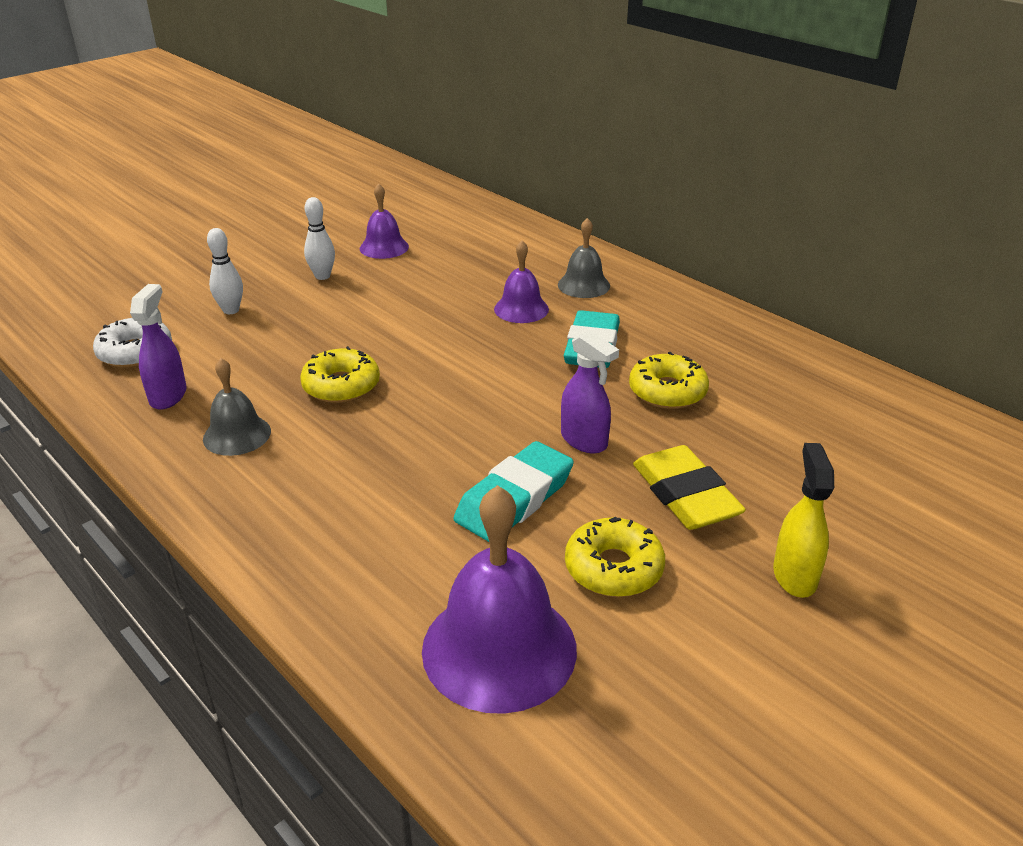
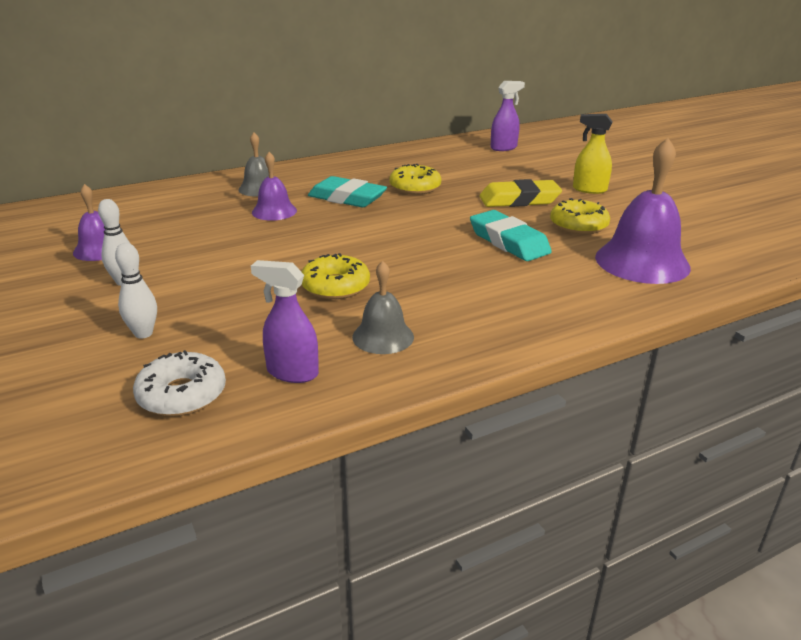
camera: 75 degrees left, 5 degrees down
purple spray bottle [561,330,619,453] -> purple spray bottle moved to [490,81,525,151]

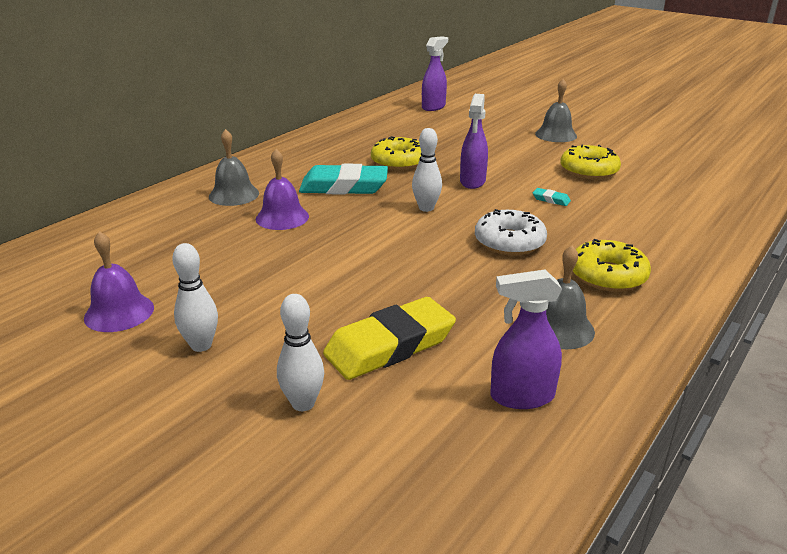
camera: 25 degrees left, 0 degrees up
white donut [133,350,226,416] -> white donut moved to [475,209,547,255]
yellow donut [302,253,370,299] -> yellow donut moved to [573,239,651,292]
turquoise eraser [470,210,552,261] -> turquoise eraser [533,188,571,206], size x0.40
yellow eraser [480,179,562,207] -> yellow eraser moved to [323,297,456,380]
yellow spray bottle [573,114,613,194] -> grey bell [535,79,577,142]
purple bell [595,138,691,284] -> none
none -> white bowling pin [412,128,442,212]
none -> purple spray bottle [460,94,488,189]

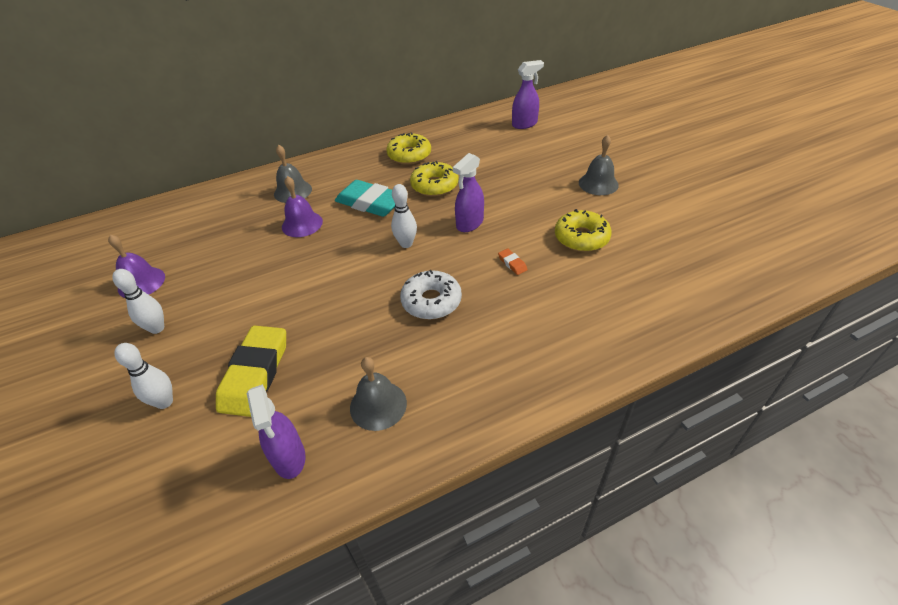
camera: 30 degrees right, 15 degrees up
yellow eraser [323,297,456,380] -> yellow eraser turned 75 degrees counterclockwise [216,325,286,417]
purple spray bottle [490,269,562,409] -> purple spray bottle turned 135 degrees counterclockwise [247,384,305,479]
turquoise eraser [533,188,571,206] -> orange eraser [498,249,528,275]
yellow donut [573,239,651,292] -> yellow donut moved to [386,132,431,164]

